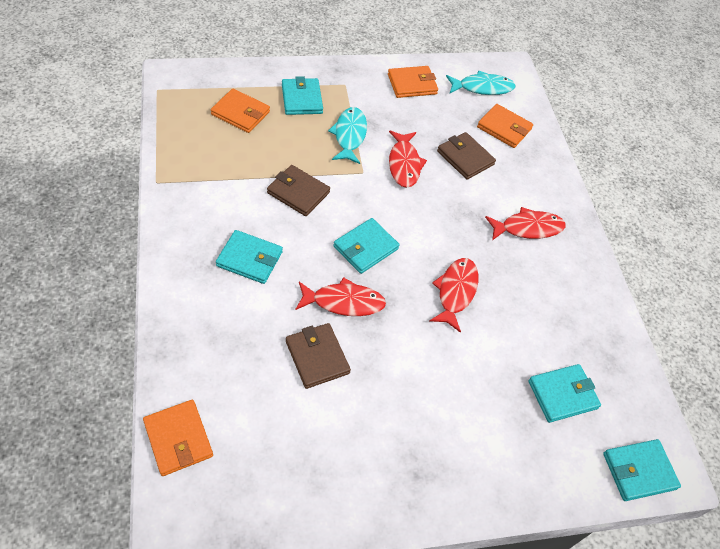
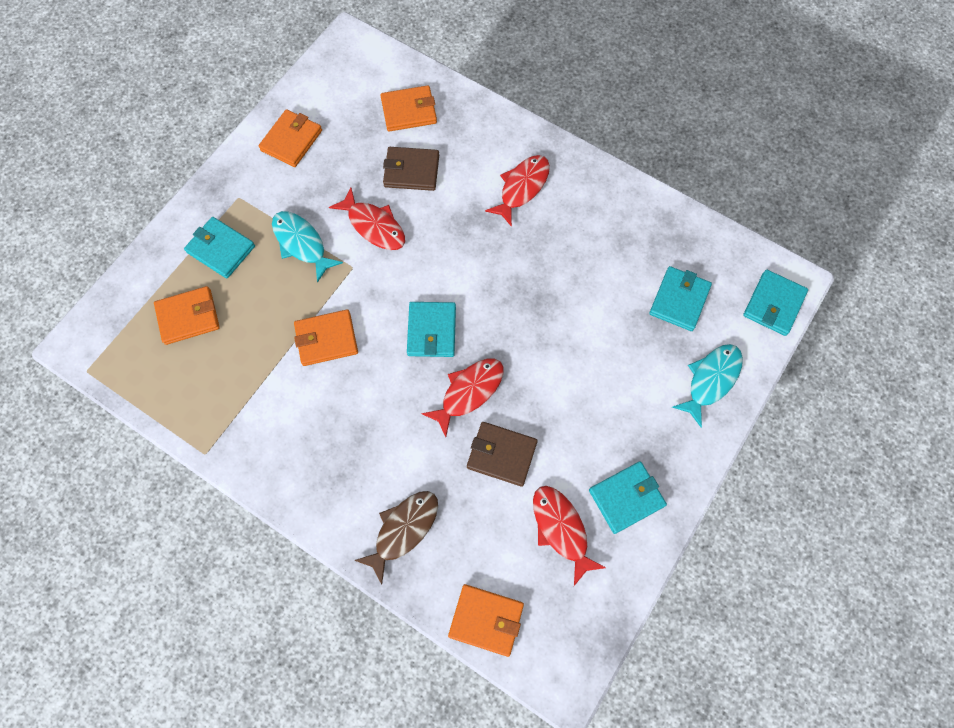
camera: 40 degrees left, 15 degrees up
turquoise wallet [216,230,283,284] -> turquoise wallet moved to [589,461,667,534]
brown wallet [267,165,330,216] -> orange wallet [294,309,358,366]
red fish [429,258,478,333] -> red fish moved to [533,486,606,586]
turquoise fish [446,71,516,95] -> turquoise fish moved to [672,344,743,428]
none -> brown fish [354,491,438,585]

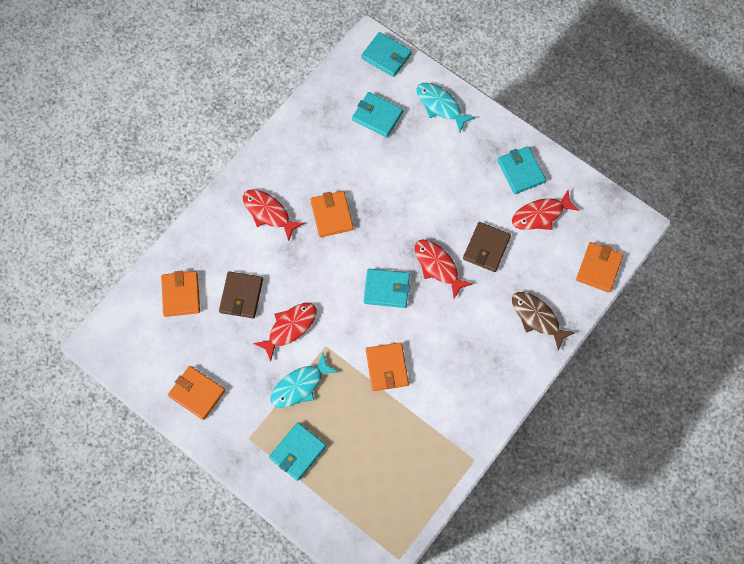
camera: 85 degrees left, 0 degrees up
orange wallet [154,286,220,345] -> orange wallet moved to [310,191,354,237]

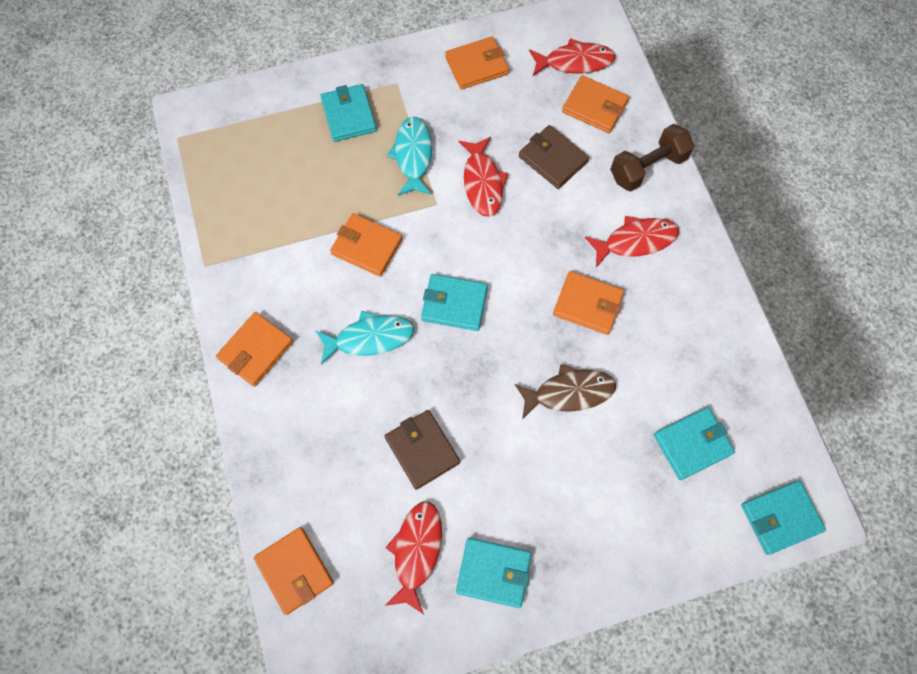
camera: 125 degrees right, 0 degrees up
turquoise wallet [364,269,410,308] -> turquoise wallet turned 60 degrees clockwise [421,274,488,331]
red fish [415,240,473,299] -> red fish moved to [529,38,616,76]
turquoise fish [417,83,476,133] -> turquoise fish moved to [316,311,414,365]
brown fish [512,292,576,351] -> brown fish moved to [515,364,616,419]
none -> orange wallet [216,312,293,387]
none -> brown dumbbell [610,124,694,191]

